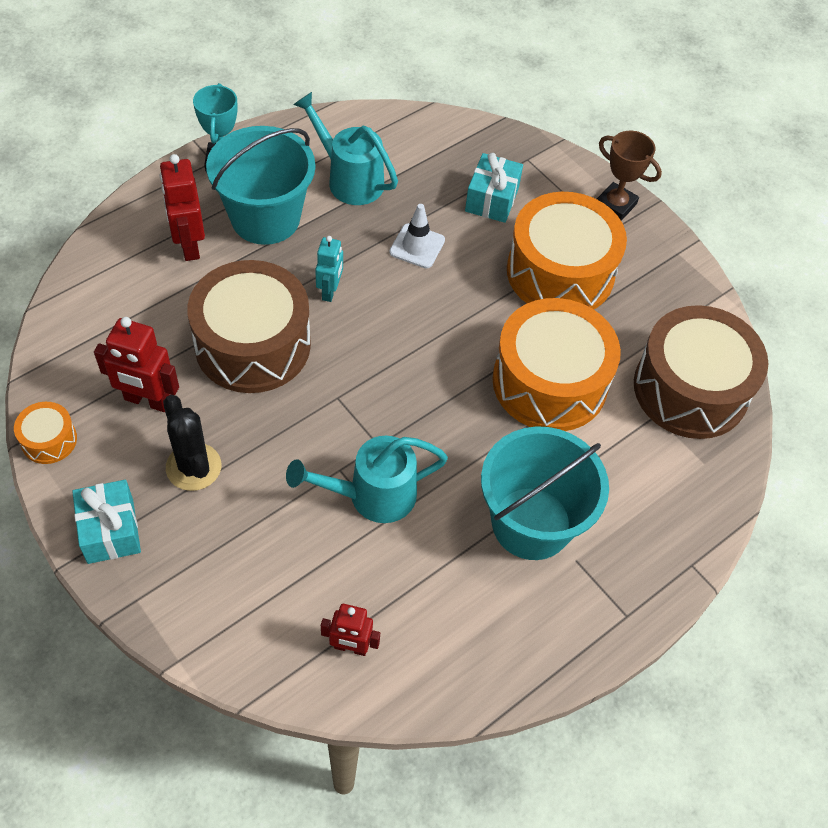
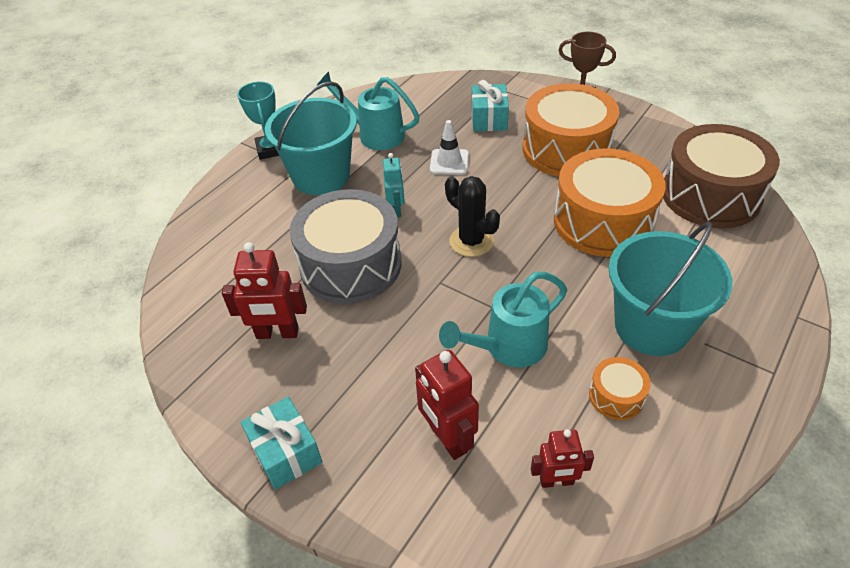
camera: 10 degrees left, 10 degrees down
orange drum [14,402,77,464] -> orange drum moved to [589,357,651,420]
red robot [160,154,205,261] -> red robot moved to [415,350,479,460]
black cactus [163,395,221,491] -> black cactus moved to [445,176,500,257]
brown drum [187,260,311,393] -> grey drum [290,189,402,304]

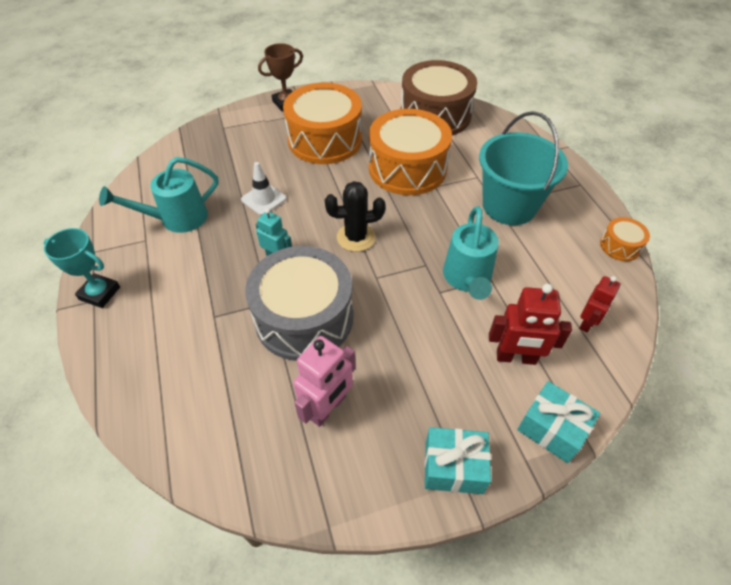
camera: 55 degrees left, 5 degrees up
red robot [222,242,307,339] -> pink robot [293,336,355,427]
turquoise bucket [265,81,357,195] -> none
turquoise gift [472,80,509,131] -> turquoise gift moved to [517,381,600,463]
orange drum [589,357,651,420] -> orange drum moved to [600,217,650,261]

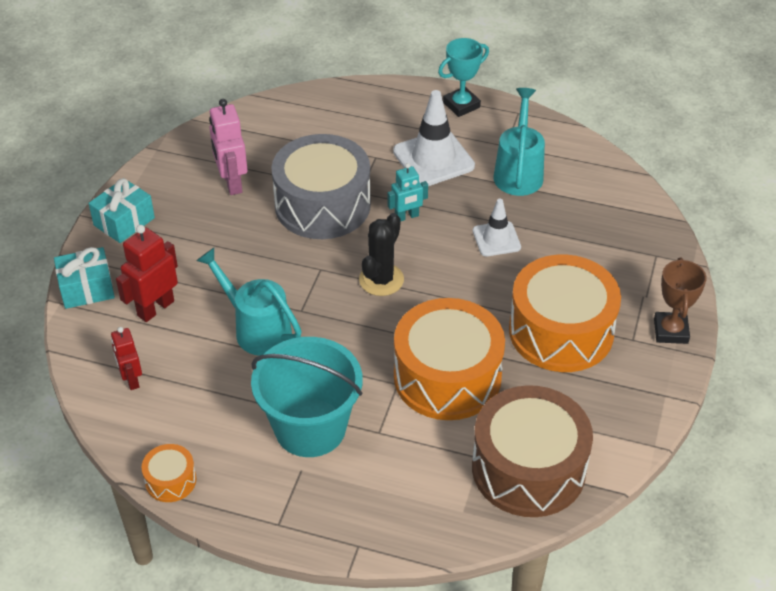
camera: 125 degrees right, 5 degrees down
none -> white traffic cone [393,90,475,186]

